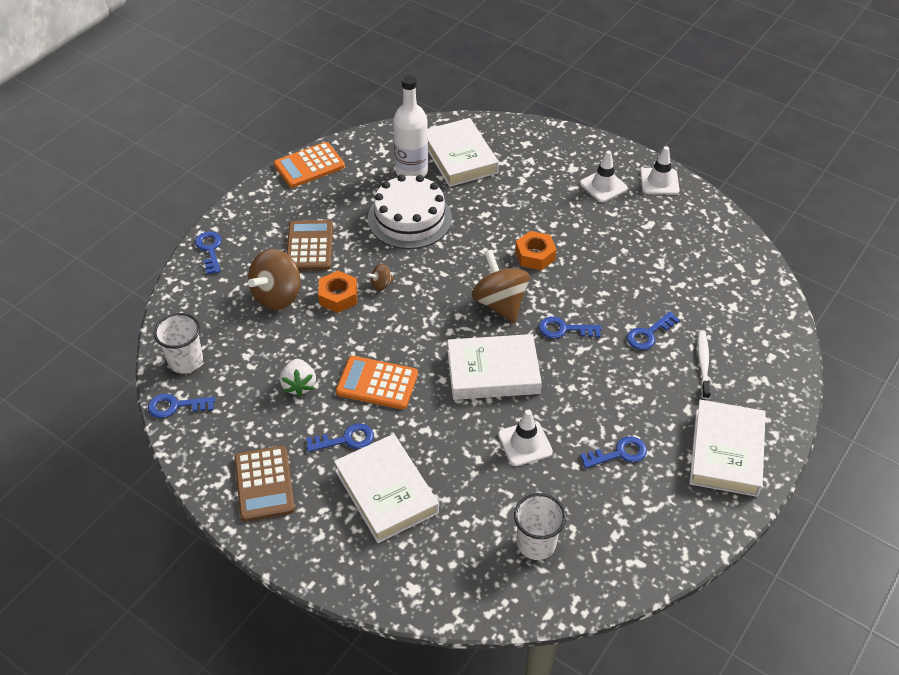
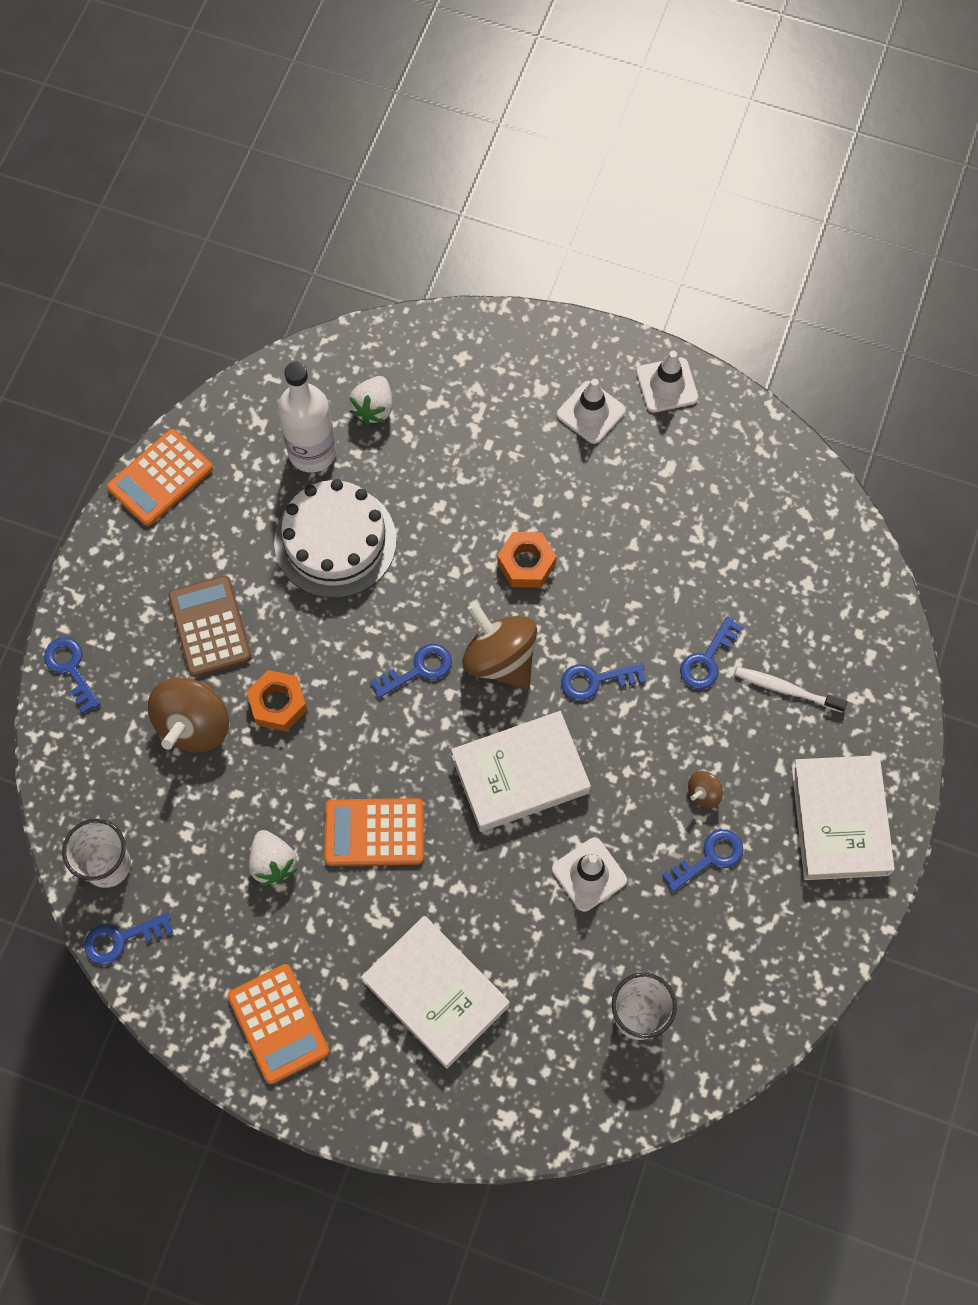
camera: 15 degrees left, 20 degrees up
brown calculator [234,446,295,522] -> orange calculator [228,964,330,1084]
blue key [306,423,374,452] -> blue key moved to [370,644,452,698]
brown spinning top [367,264,394,291] -> brown spinning top moved to [688,771,723,808]
white book [428,118,499,187] -> white strawberry [349,376,393,424]
white toothbrush [697,330,711,399] -> white toothbrush turned 60 degrees counterclockwise [735,667,847,713]

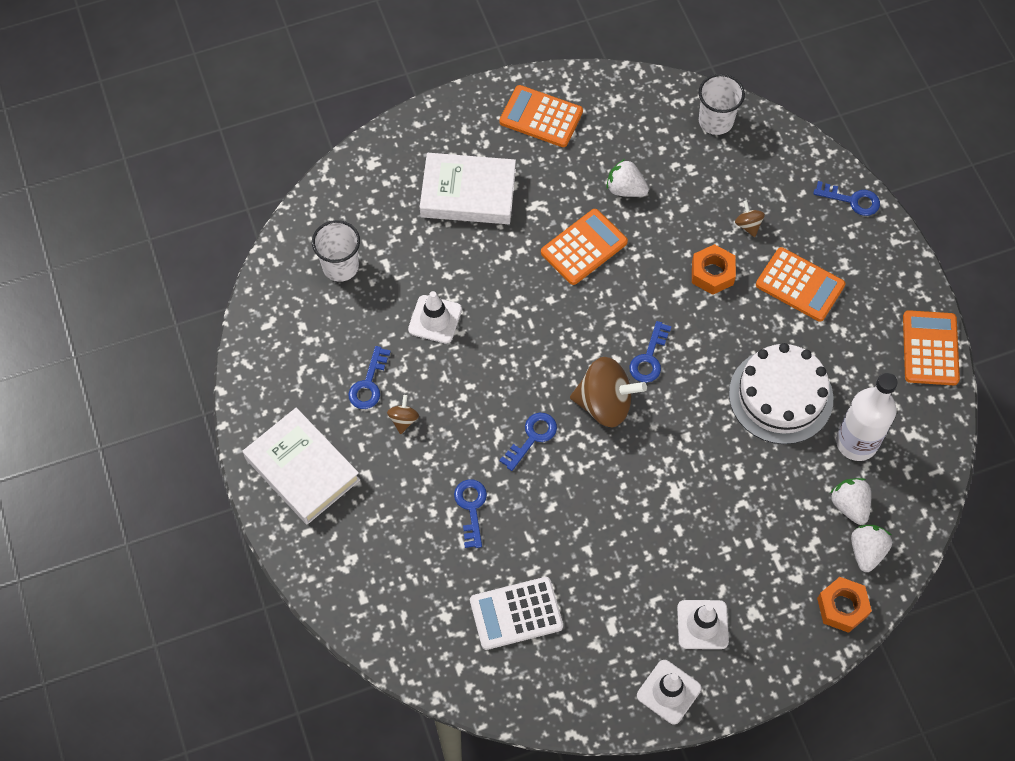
camera: 140 degrees right, 5 degrees down
blue key [84,913,173,965] -> none
brown spinning top [148,678,229,753] -> brown spinning top [735,200,765,237], size x0.45
brown calculator [168,576,252,677] -> orange calculator [756,247,845,322]
white book [451,711,591,832] -> none
orange nut [497,532,557,588] -> orange nut moved to [817,577,872,633]
white toothbrush [735,667,847,713] -> none
none -> white calculator [470,577,563,650]
none -> white strawberry [851,525,892,572]

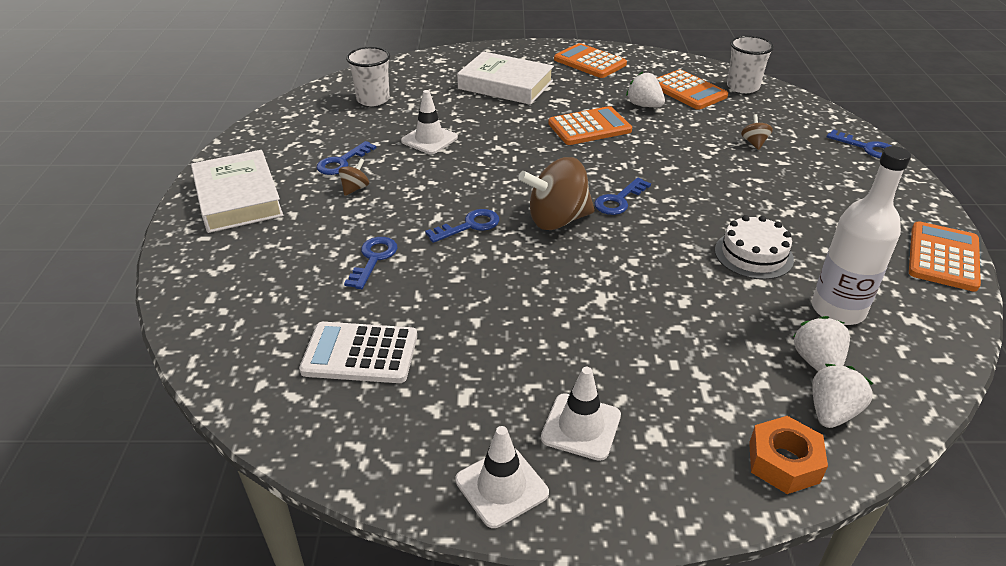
camera: 20 degrees right, 25 degrees down
brown spinning top [570,357,647,427] -> brown spinning top turned 135 degrees clockwise [519,157,595,230]
orange nut [692,244,736,295] -> none
white cake [729,343,833,444] -> white cake [715,215,794,280], size x0.64
orange calculator [756,247,845,322] -> orange calculator moved to [657,69,728,110]

